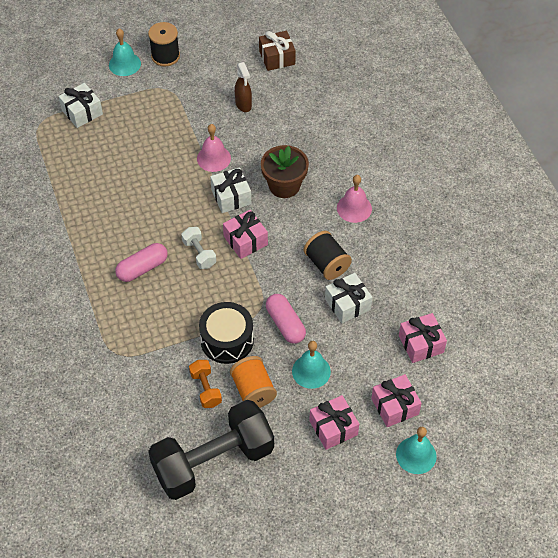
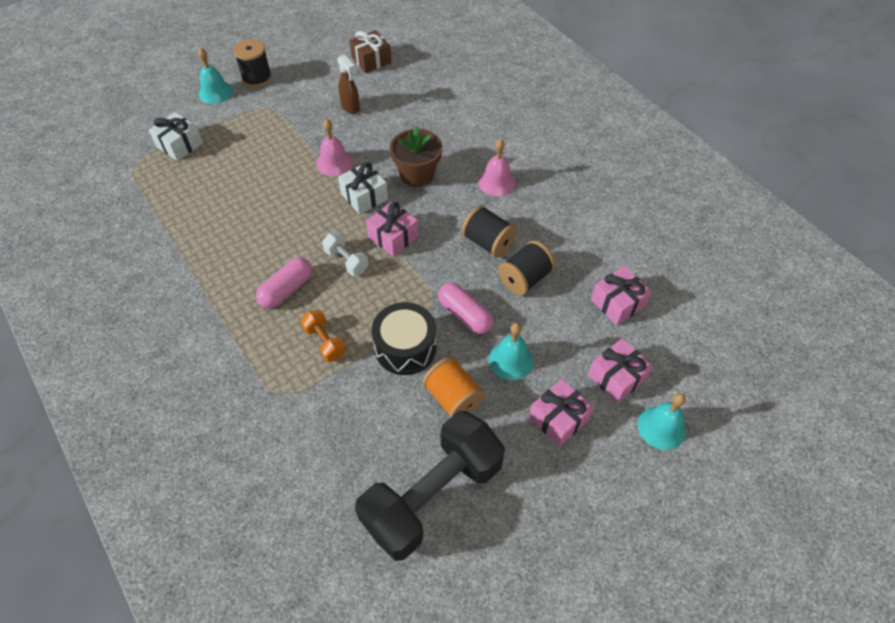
camera: 15 degrees left, 0 degrees up
orange dumbbell [189,360,222,408] -> orange dumbbell moved to [301,310,346,362]
white gift [325,273,372,323] -> black spool [498,240,556,296]

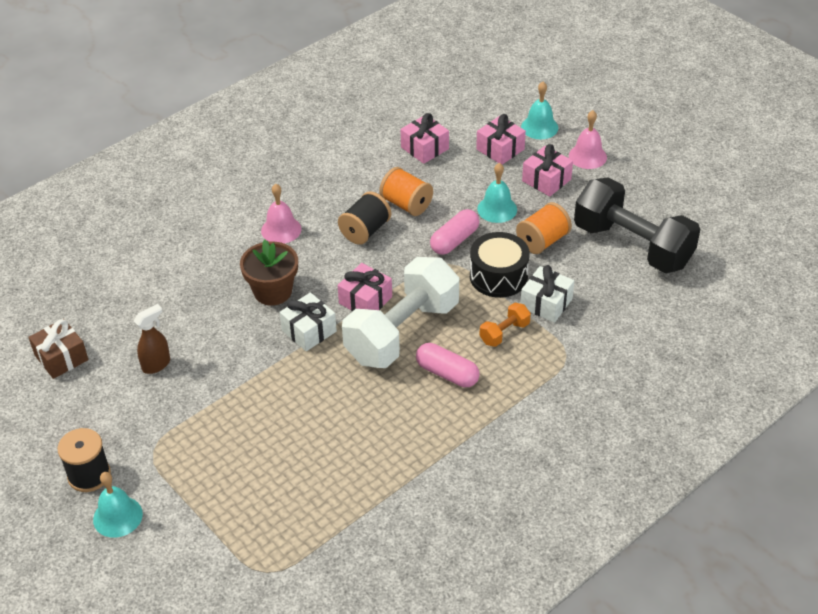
camera: 95 degrees left, 10 degrees down
white gift [149,112,203,161] -> white gift moved to [521,265,574,323]
pink bell [316,119,353,176] -> pink bell moved to [569,110,607,169]
white dumbbell [322,232,369,276] -> white dumbbell [342,257,459,368], size x2.40
black spool [498,240,556,296] -> orange spool [379,167,433,216]

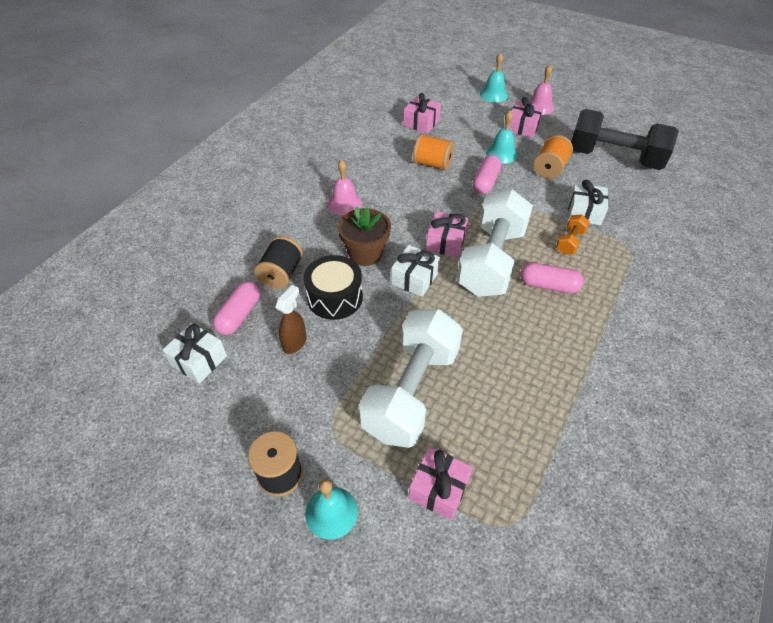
camera: 20 degrees left, 5 degrees up
brown gift [28,319,88,379] -> white gift [162,323,227,384]
black spool [338,191,391,245] -> black spool moved to [254,236,303,289]
black drum [470,232,530,298] -> black drum moved to [304,255,363,320]
pink gift [476,114,526,165] -> pink gift moved to [409,447,473,520]
none -> pink capsule [213,281,260,335]
none -> white dumbbell [359,309,463,448]

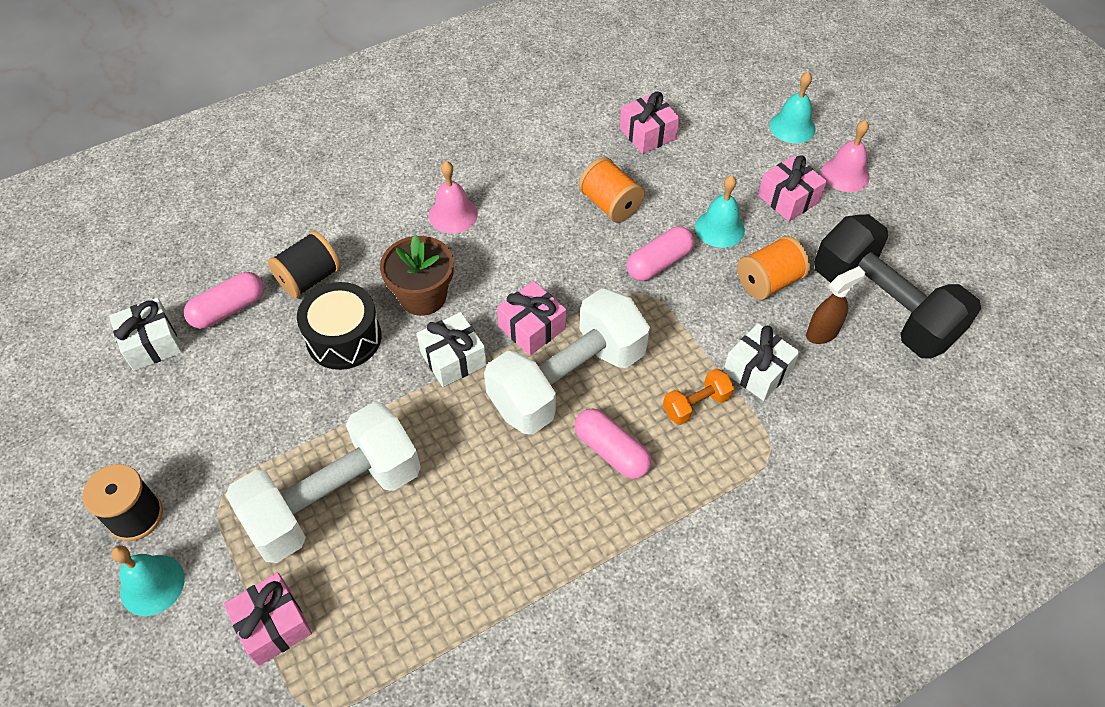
camera: 30 degrees right, 5 degrees up
brown spray bottle [275,285,306,354] -> brown spray bottle moved to [806,266,865,344]

